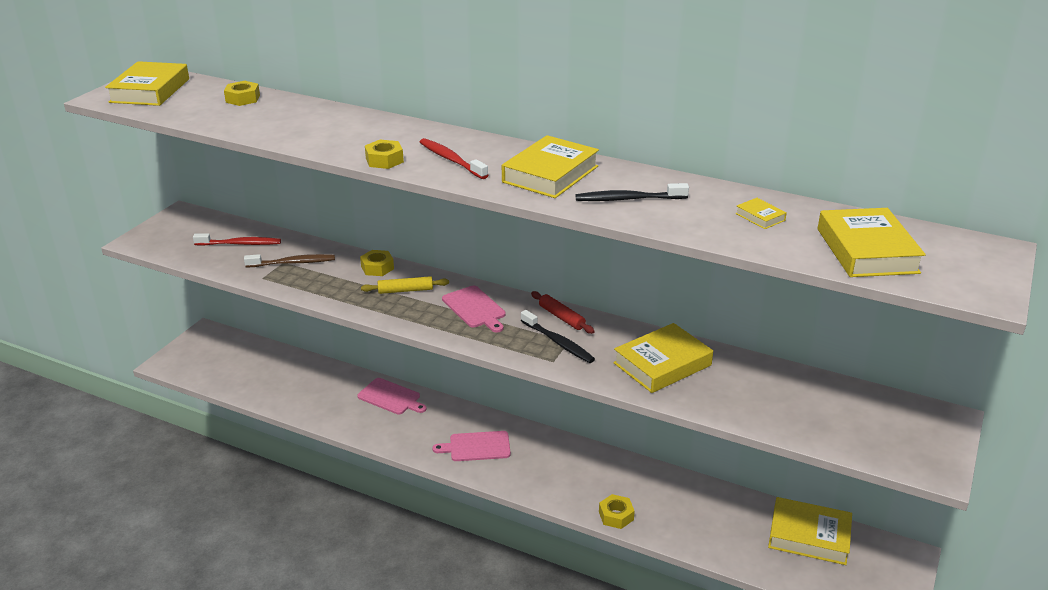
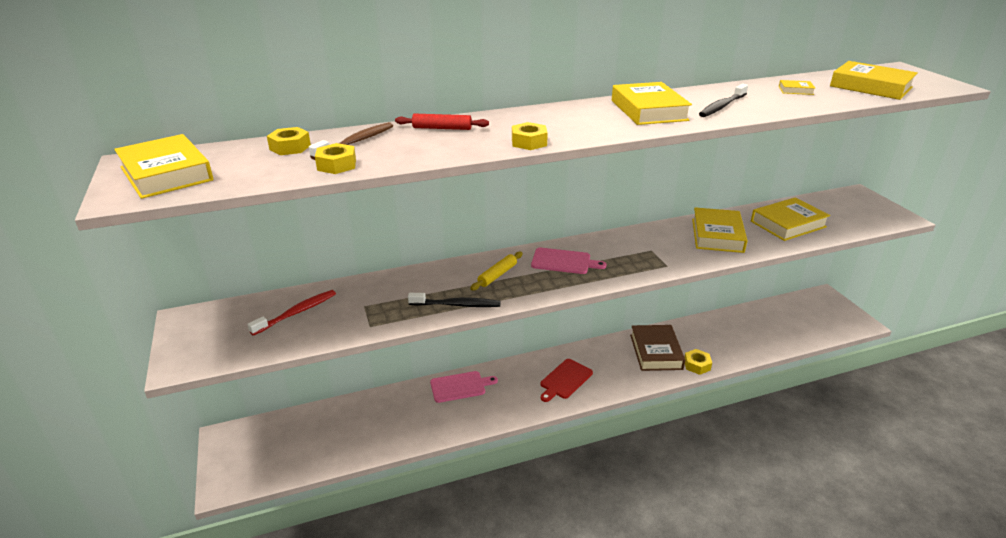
camera: 45 degrees left, 0 degrees up
brown toothbrush [244,254,335,267] -> brown toothbrush moved to [309,122,393,160]
yellow nut [360,250,394,276] -> yellow nut moved to [315,143,356,174]
red toothbrush [420,138,488,179] -> none
pink cutting board [432,431,511,461] -> red cutting board [541,359,593,402]
black toothbrush [520,310,595,363] -> black toothbrush moved to [408,293,501,307]
red rolling pin [531,291,595,334] -> red rolling pin moved to [395,114,489,130]
yellow book [768,497,852,565] -> yellow book moved to [751,198,830,241]
none -> brown book [630,325,685,371]

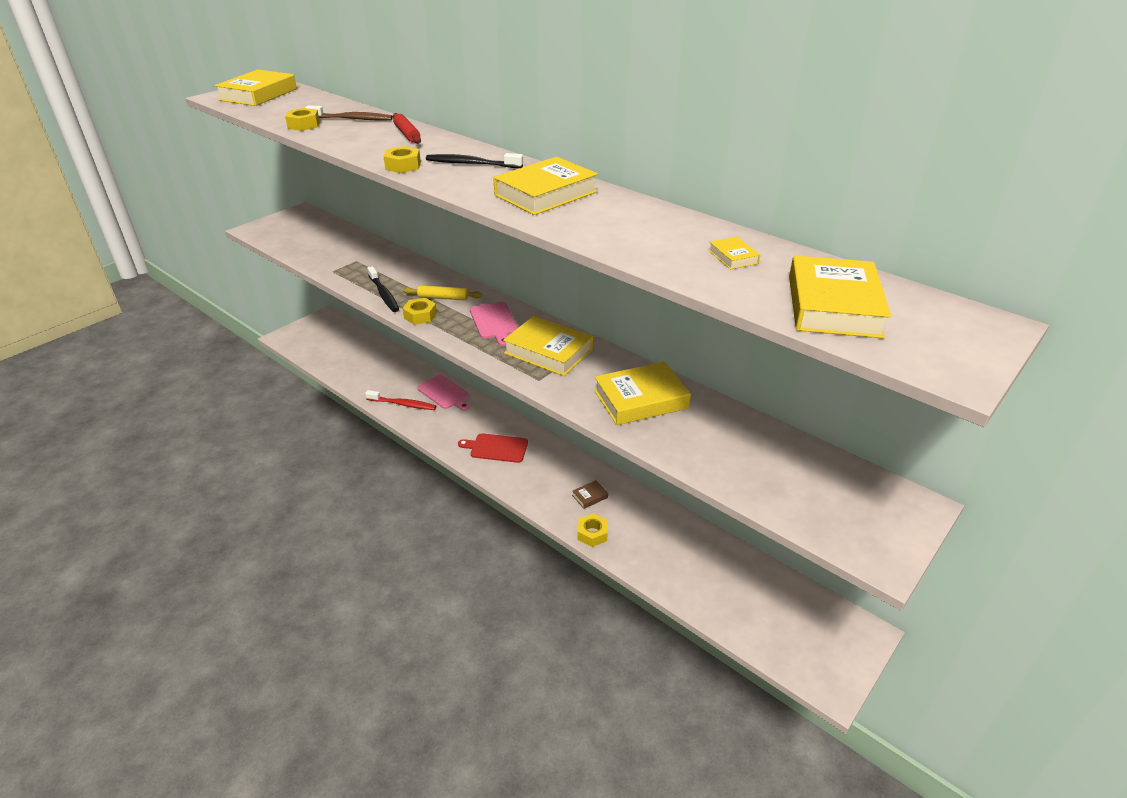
camera: 60 degrees right, 5 degrees up
red toothbrush [247,290,336,336] -> red toothbrush moved to [365,390,436,410]
yellow nut [267,127,311,155] -> yellow nut moved to [402,298,437,325]
brown book [630,325,685,371] -> brown book [572,480,608,509], size x0.44
black toothbrush [699,84,748,117] -> black toothbrush moved to [426,153,523,168]
yellow book [751,198,830,241] -> yellow book moved to [503,316,593,376]

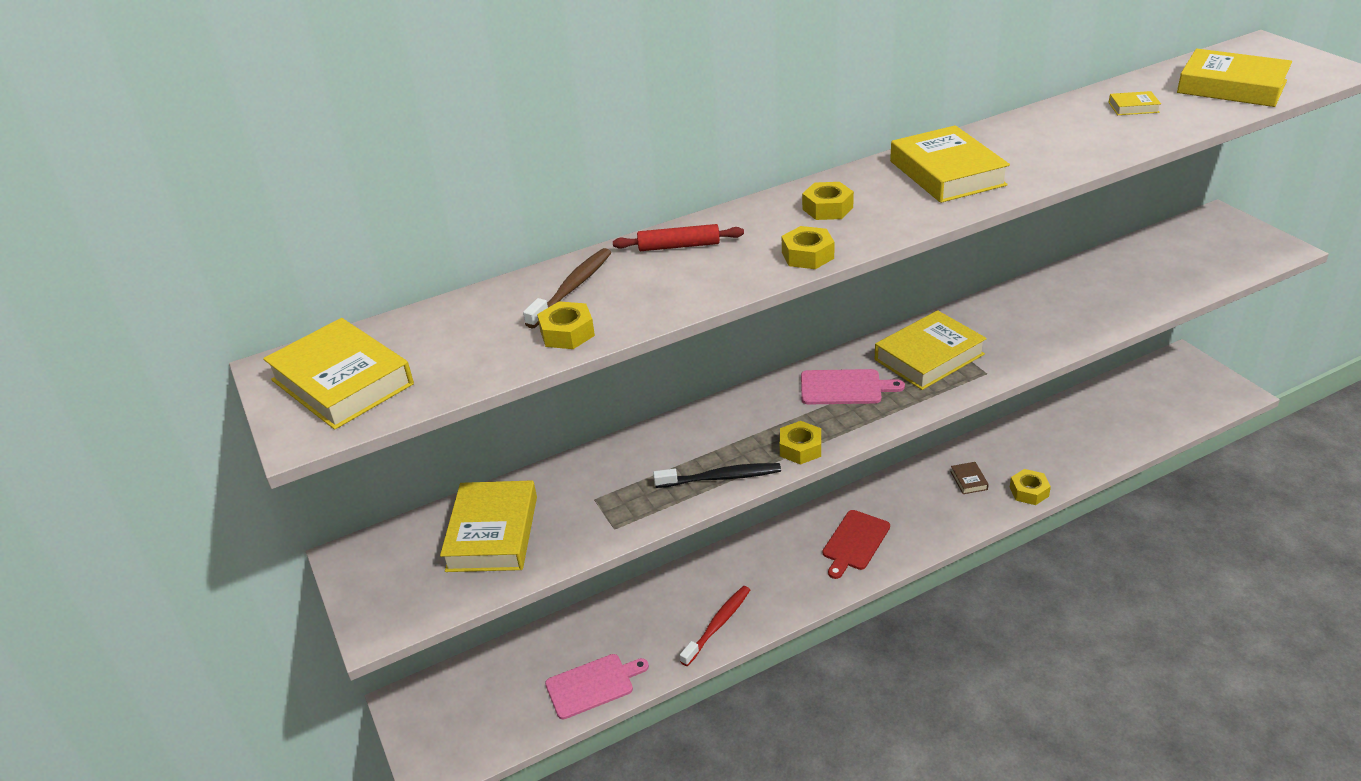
camera: 65 degrees left, 0 degrees up
yellow rolling pin [403,285,482,300] -> none
pink cutting board [417,375,469,411] -> pink cutting board moved to [545,654,649,719]
black toothbrush [426,153,523,168] -> yellow nut [802,182,854,220]
yellow book [594,361,691,425] -> yellow book moved to [440,480,537,572]

